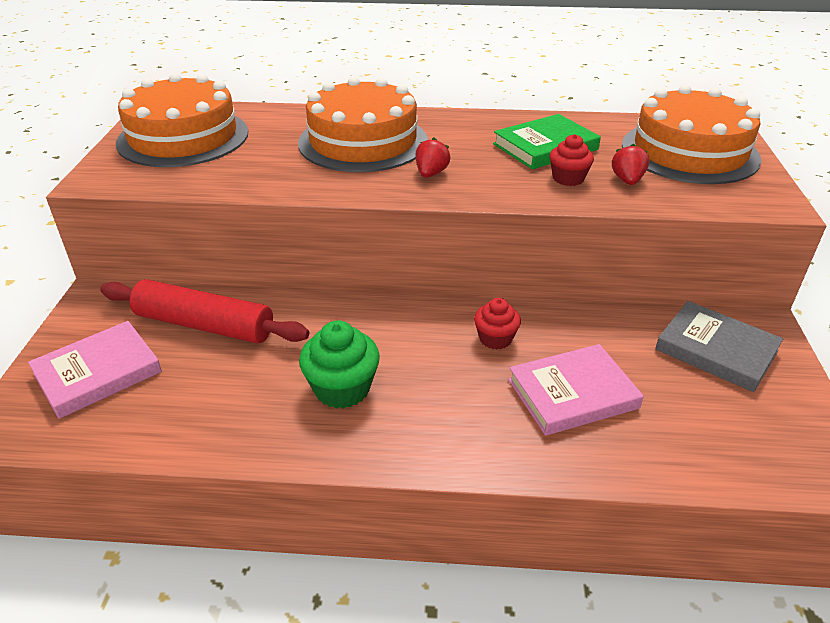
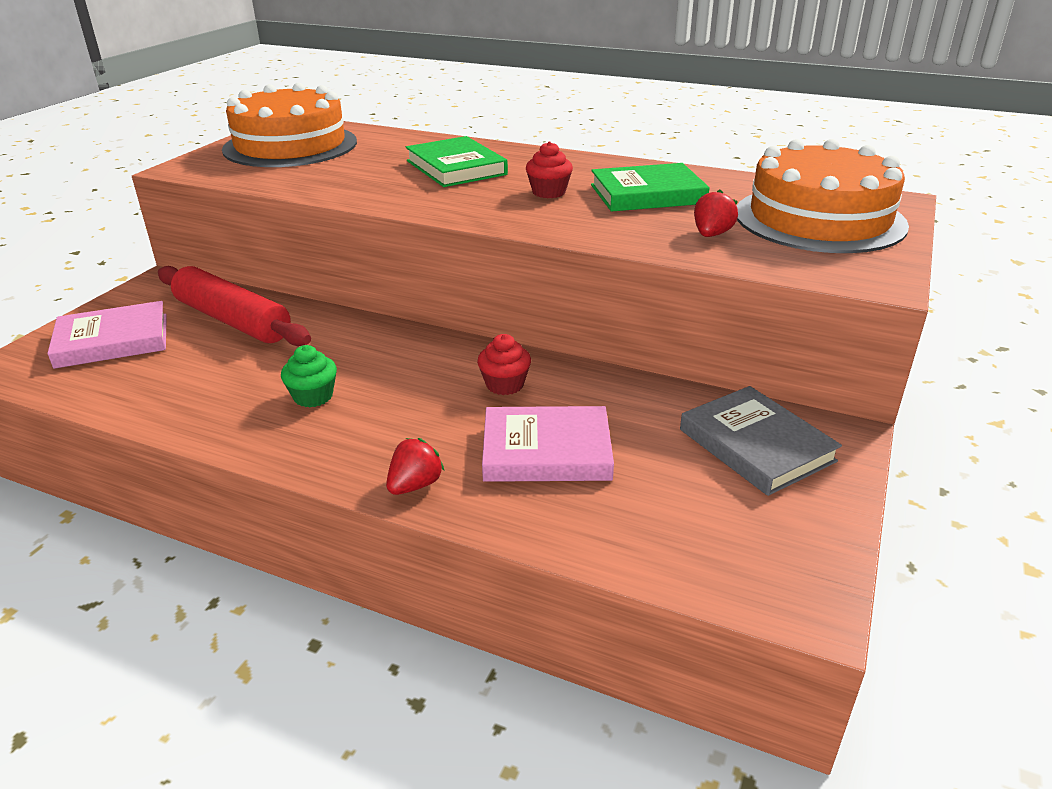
camera: 20 degrees right, 5 degrees down
orange cake [298,77,428,172] -> green book [406,136,508,187]
green cupcake [299,320,380,409] -> green cupcake [281,345,337,407], size x0.64
red strawberry [415,138,450,178] -> red strawberry moved to [386,438,445,495]
red cupcake [549,134,594,186] -> red cupcake moved to [526,141,573,198]

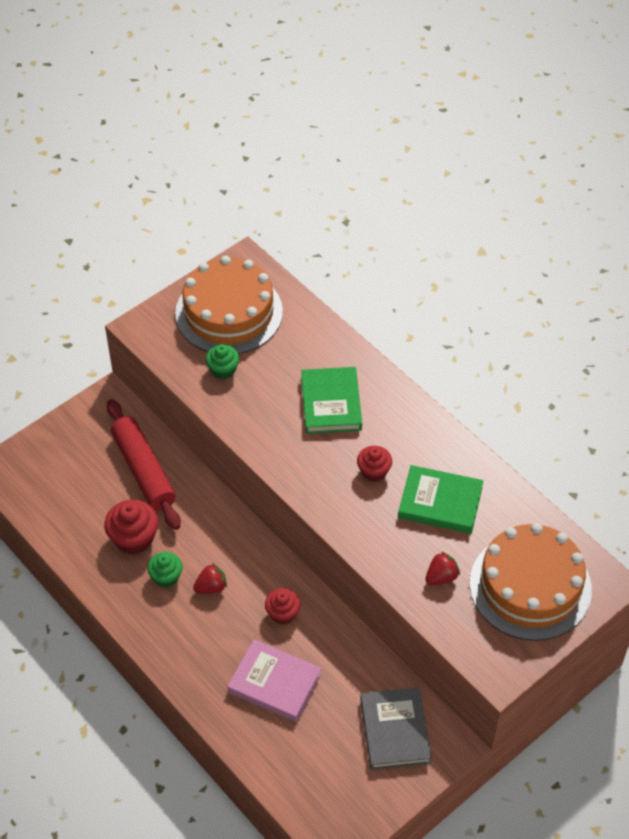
camera: 25 degrees right, 20 degrees up
pink book [47,301,167,369] -> none
red strawberry [386,438,445,495] -> red strawberry moved to [193,563,227,594]
none -> red cupcake [104,500,158,555]
none -> green cupcake [206,344,239,379]

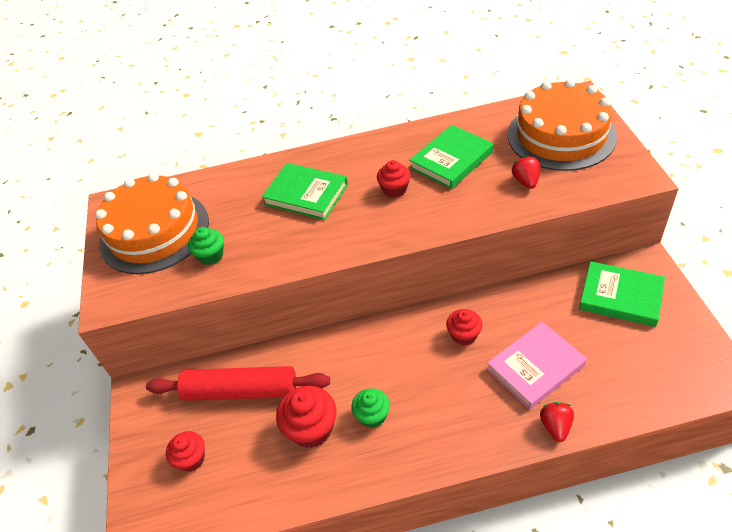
camera: 55 degrees left, 5 degrees down
red strawberry [193,563,227,594] -> red strawberry moved to [540,402,574,442]
grey book [360,687,432,770] -> green book [579,261,665,327]
none -> red cupcake [166,431,205,472]

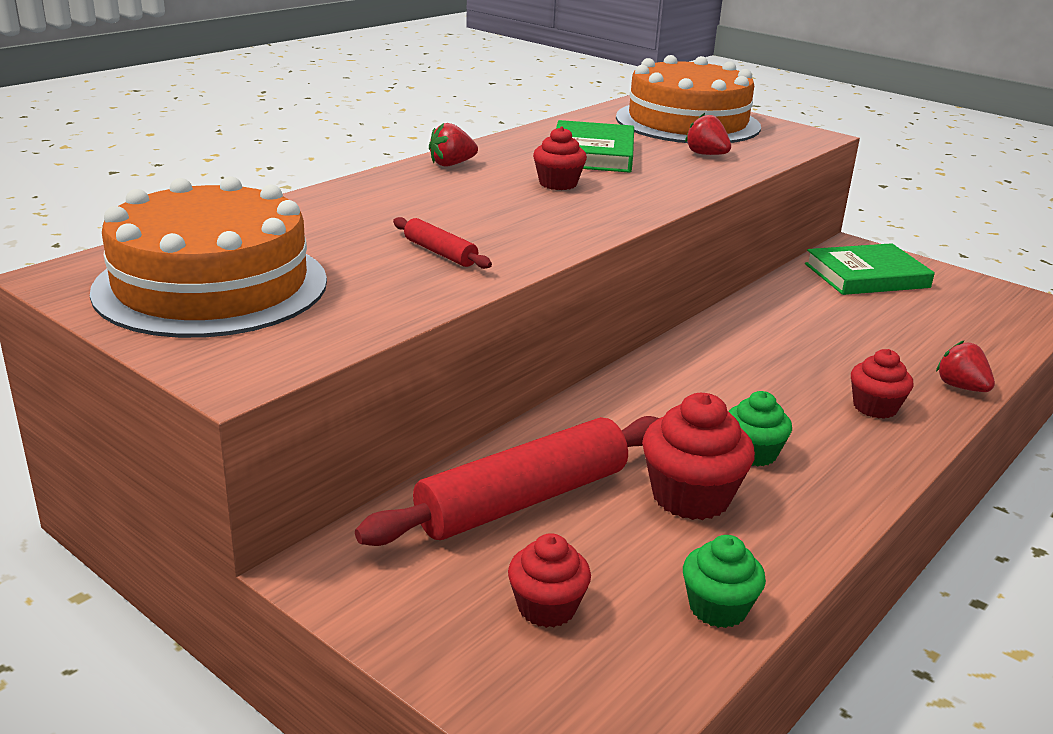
camera: 45 degrees left, 20 degrees down
green cupcake [188,227,223,265] -> green cupcake moved to [683,535,766,628]
green book [261,163,348,220] -> none
red cupcake [446,309,483,345] -> red cupcake moved to [851,349,913,419]
pink book [487,322,587,410] -> none
none -> red rolling pin [393,217,492,269]
none -> red strawberry [429,123,478,167]

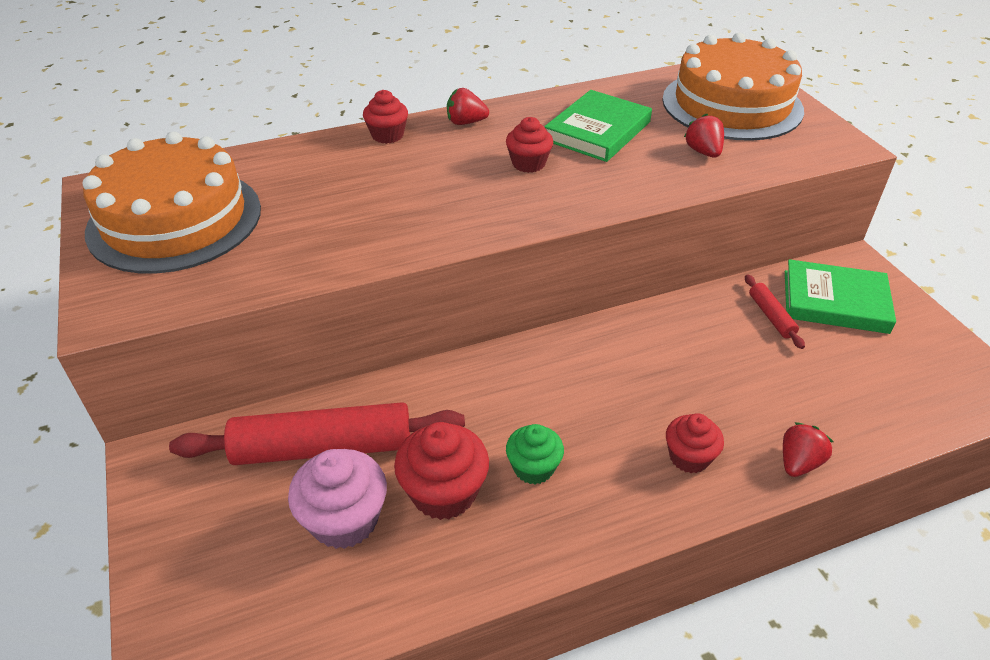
camera: 30 degrees right, 15 degrees up
red rolling pin [393,217,492,269] -> red rolling pin moved to [745,274,805,349]
red cupcake [508,533,591,628] -> red cupcake moved to [363,90,408,144]
green cupcake [683,535,766,628] -> none
red strawberry [936,341,995,392] -> red strawberry turned 45 degrees clockwise [783,422,834,477]
none -> pink cupcake [288,449,387,549]

